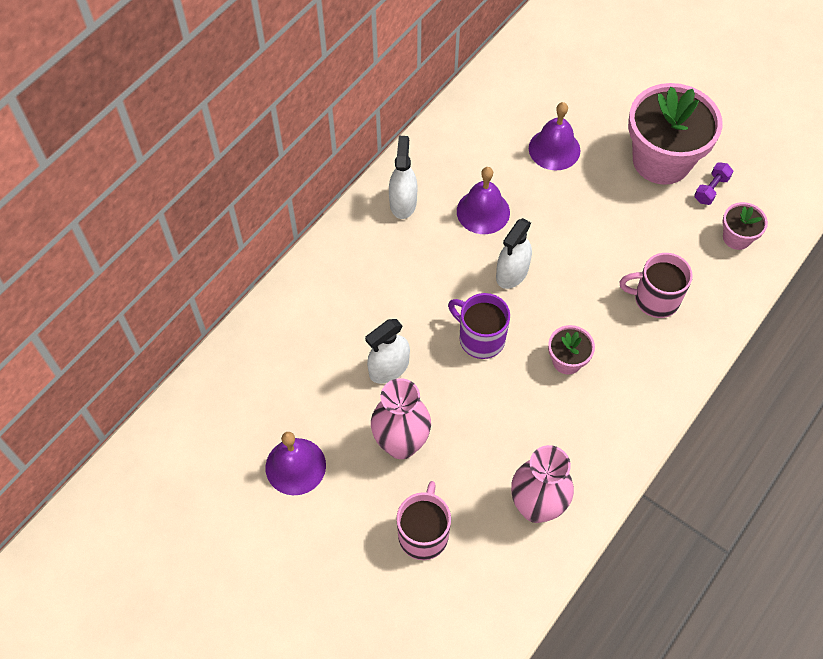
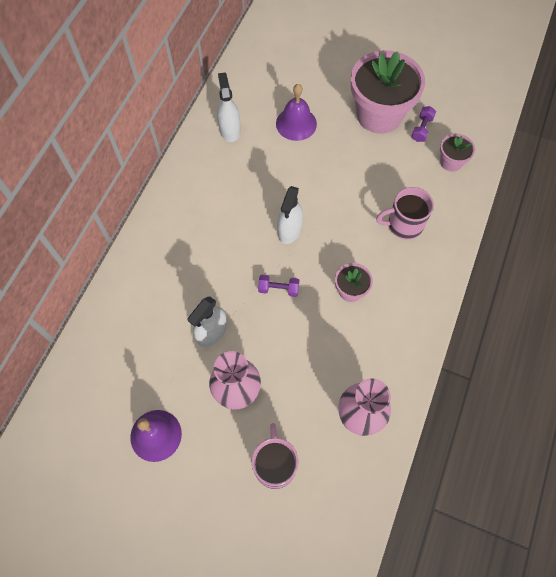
camera: 15 degrees left, 5 degrees up
white spray bottle [389,136,417,219] -> white spray bottle moved to [217,72,241,142]
purple mug [448,293,510,359] -> purple dumbbell [258,275,299,297]
purple bell [457,167,510,234] -> none

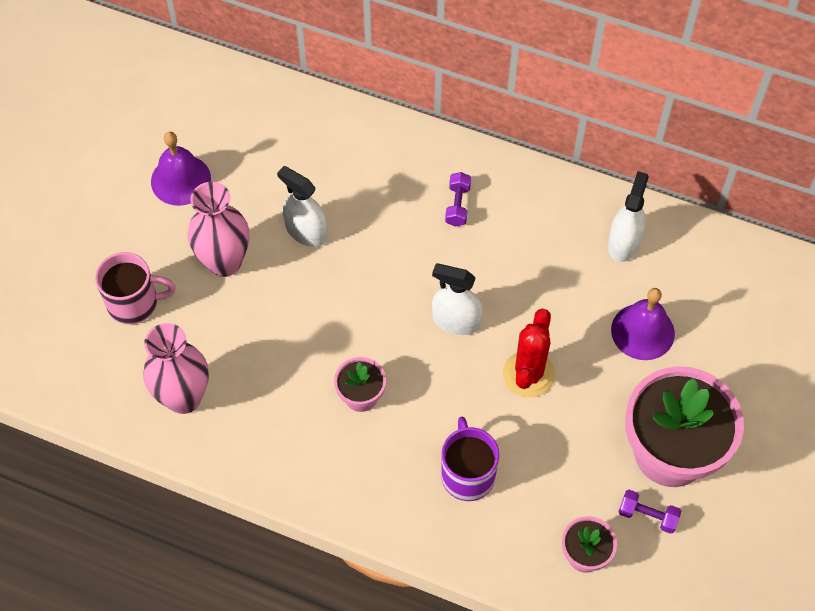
camera: 90 degrees right, 5 degrees down
white spray bottle [217,72,241,142] -> white spray bottle turned 60 degrees counterclockwise [608,171,649,262]
purple dumbbell [258,275,299,297] -> purple dumbbell moved to [445,172,471,227]
pink mug [376,187,434,240] -> purple mug [441,417,499,501]
none -> red cactus [503,308,555,398]

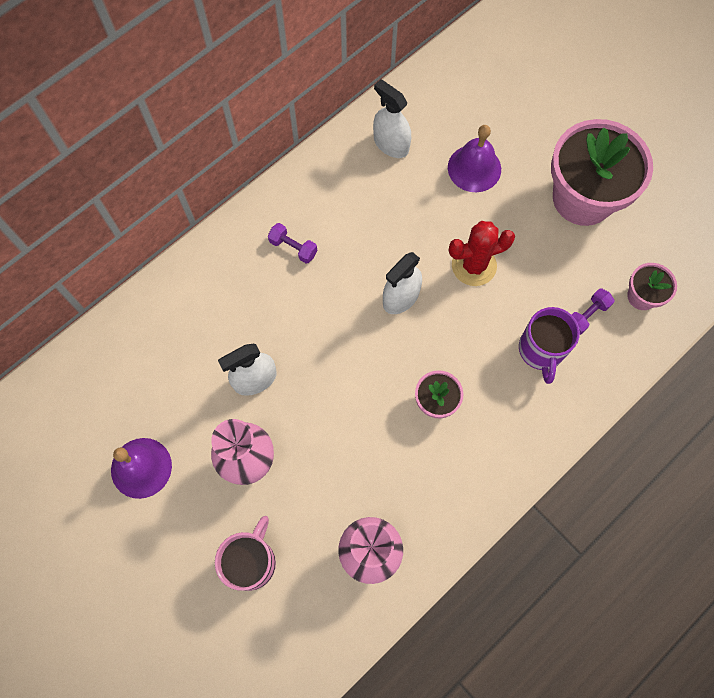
camera: 65 degrees left, 10 degrees up
purple mug [441,417,499,501] -> purple mug turned 105 degrees counterclockwise [519,307,580,384]
red cactus [503,308,555,398] -> red cactus turned 60 degrees counterclockwise [449,221,515,286]
purple dumbbell [618,490,681,534] -> purple dumbbell moved to [572,288,614,335]

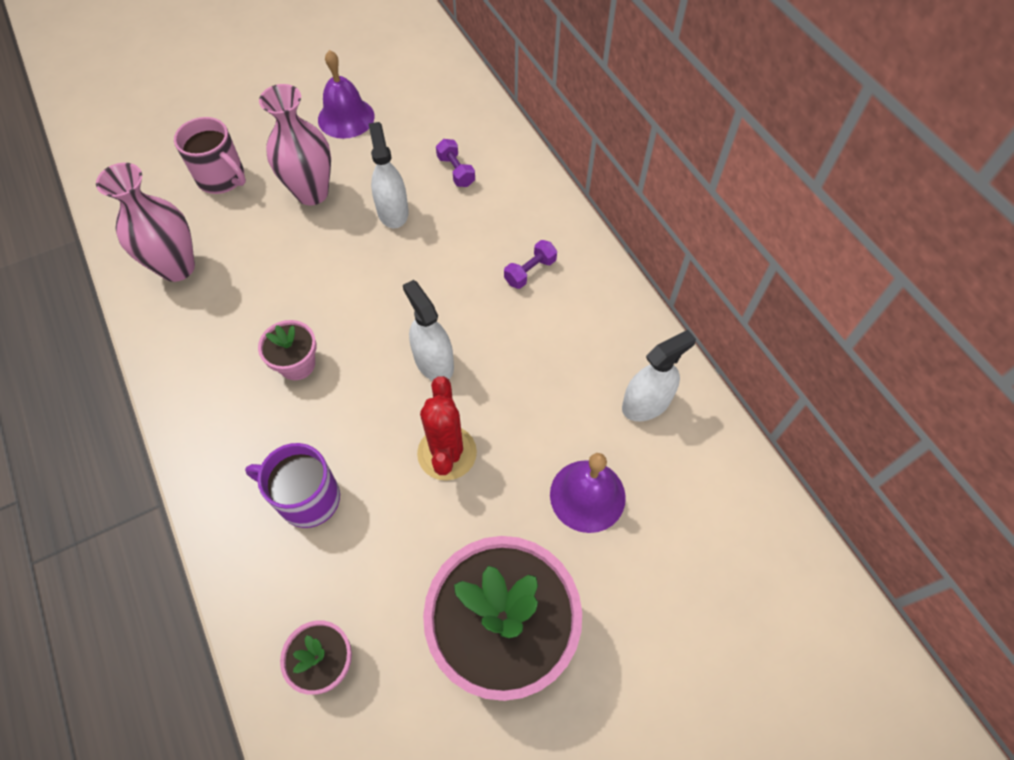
camera: 105 degrees right, 10 degrees down
purple dumbbell [572,288,614,335] -> purple dumbbell moved to [436,139,475,187]

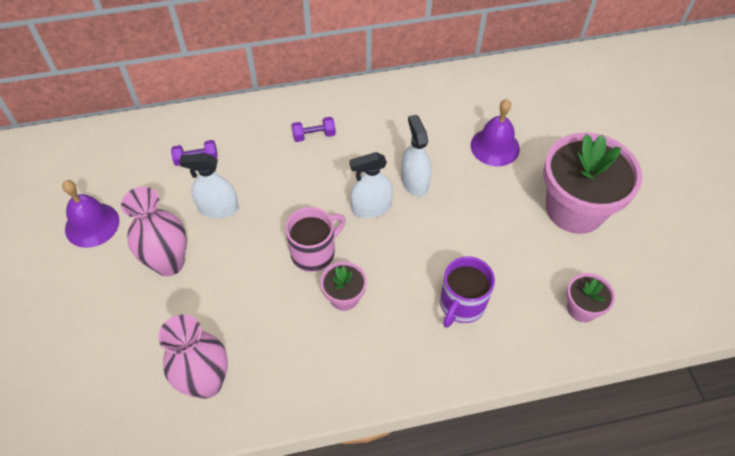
camera: 75 degrees left, 5 degrees down
pink mug [174,117,246,194] -> pink mug moved to [285,207,346,272]
red cactus [417,376,477,481] -> none
purple dumbbell [504,240,557,289] -> purple dumbbell turned 75 degrees counterclockwise [292,117,336,142]
white spray bottle [622,330,696,421] -> white spray bottle moved to [401,115,431,197]

